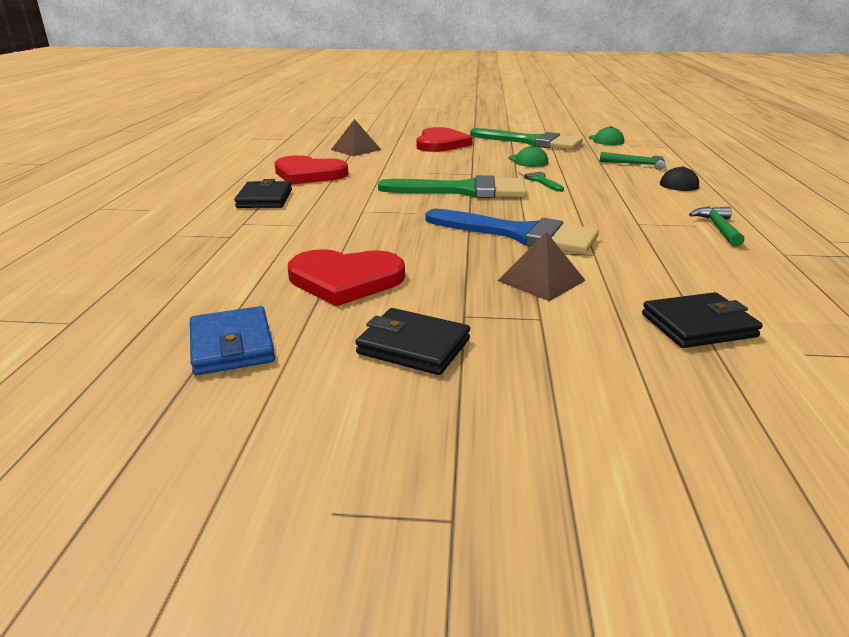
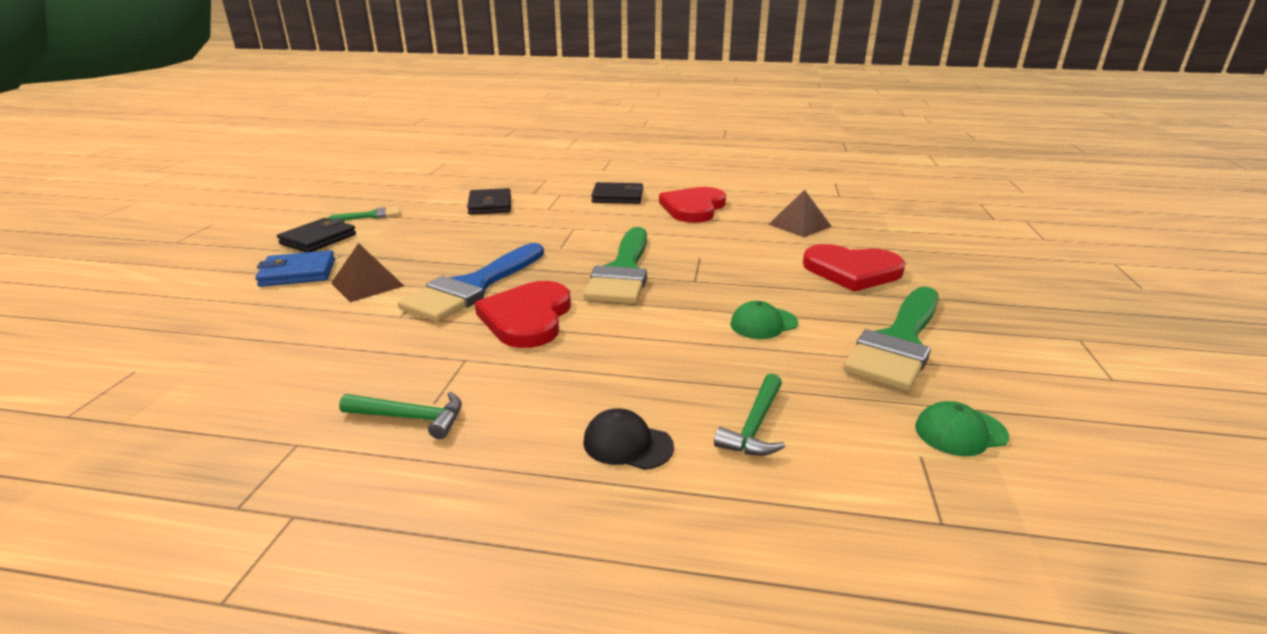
camera: 95 degrees right, 0 degrees up
blue wallet [190,306,275,375] -> blue wallet moved to [255,250,335,287]
red heart [288,249,405,306] -> red heart moved to [475,281,571,348]
green brush [518,169,564,192] -> green brush moved to [329,207,400,220]
black wallet [642,292,762,348] -> black wallet moved to [467,188,511,215]

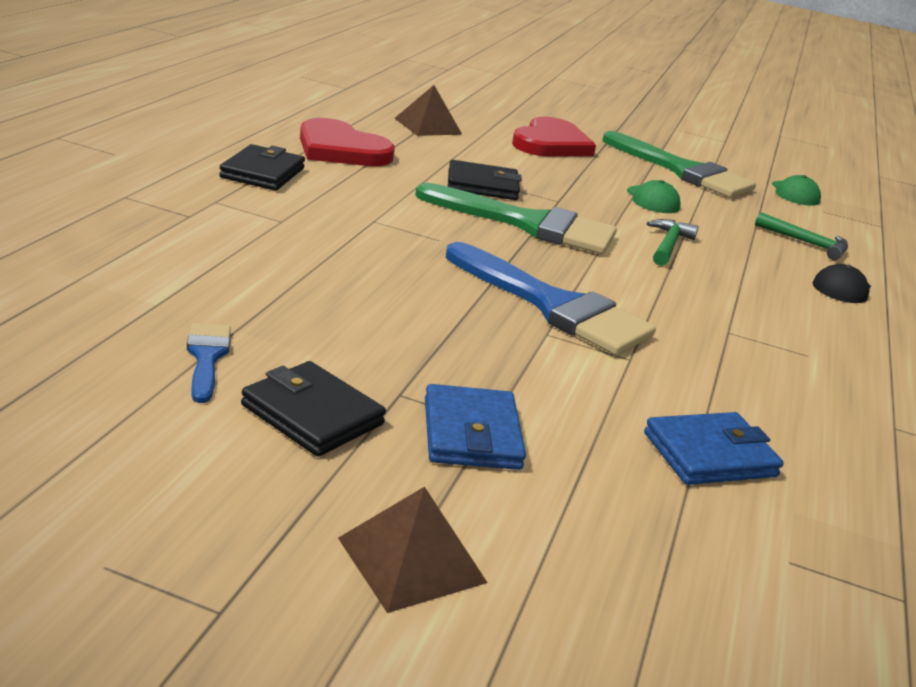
camera: 85 degrees left, 0 degrees up
green brush [329,207,400,220] -> blue brush [187,323,231,403]
brown pyramid [331,243,404,302] -> brown pyramid moved to [338,486,488,613]
green hammer [339,392,462,439] -> green hammer moved to [647,219,699,266]
black wallet [467,188,511,215] -> black wallet moved to [448,160,522,200]
red heart [475,281,571,348] -> none
none -> blue wallet [644,412,784,485]

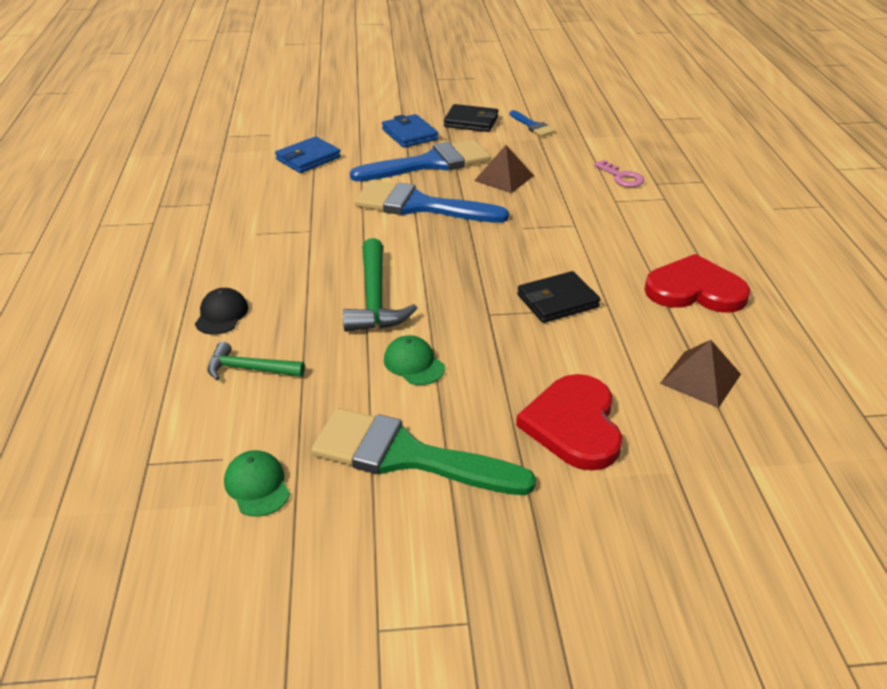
camera: 160 degrees right, 10 degrees up
black wallet [219,144,305,191] -> none
brown pyramid [338,486,488,613] -> brown pyramid moved to [474,145,534,193]
green brush [415,183,617,254] -> none
green hammer [647,219,699,266] -> green hammer [343,238,417,332], size x1.60
none -> blue brush [350,139,491,181]
none -> pink key [594,160,644,187]

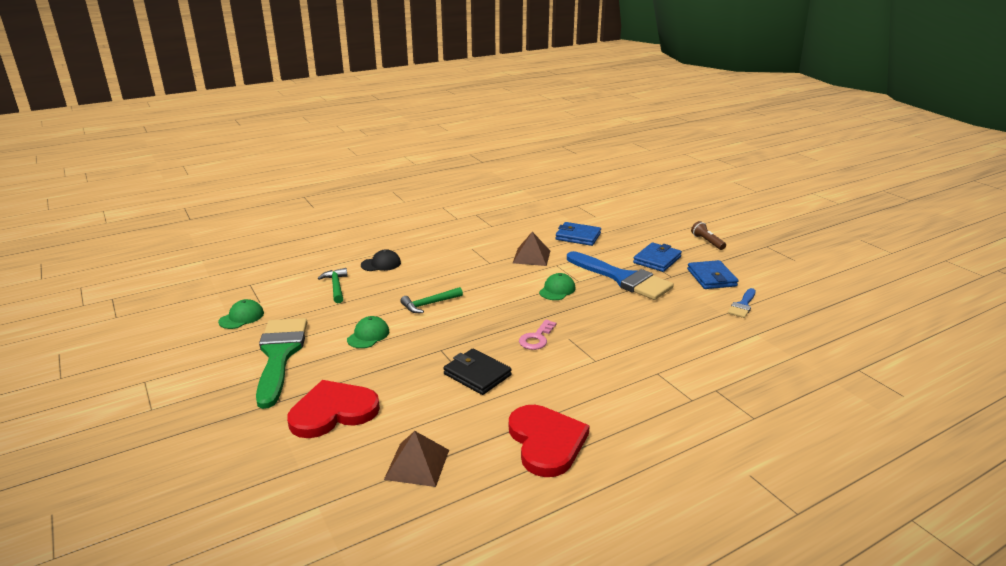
camera: 65 degrees right, 10 degrees down
green hammer [343,238,417,332] -> green hammer [401,287,463,313], size x0.63
blue brush [354,181,509,223] -> green cap [539,273,576,300]
black wallet [444,104,498,132] -> blue wallet [687,260,739,289]
brown pyramid [474,145,534,193] -> brown pyramid moved to [513,232,550,266]
pink key [594,160,644,187] -> pink key moved to [519,319,556,350]
none -> brown flashlight [691,221,726,250]

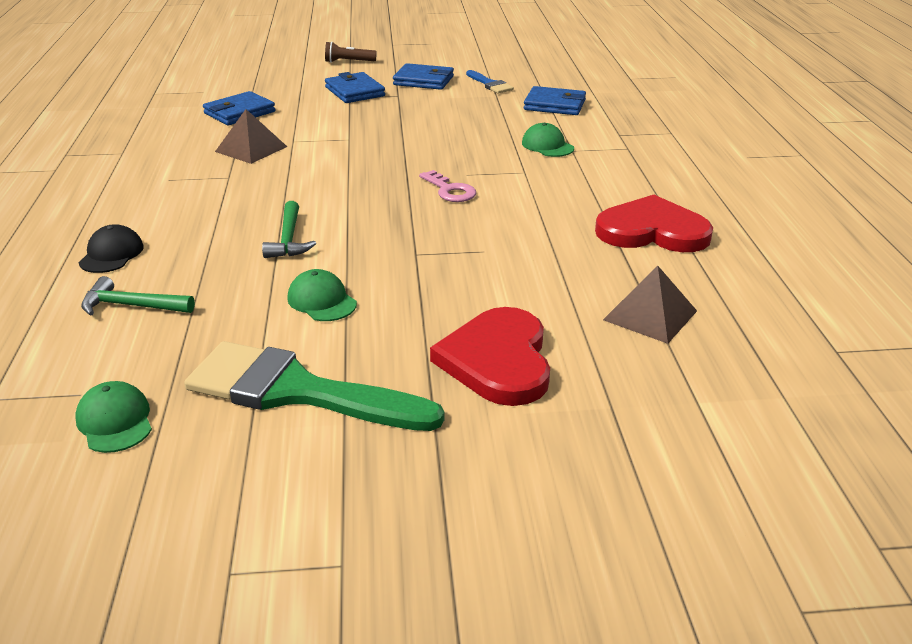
camera: 65 degrees left, 5 degrees up
black wallet [443,349,512,395] -> none
green cap [539,273,576,300] -> green cap moved to [522,123,574,157]
blue brush [567,251,674,300] -> none
none -> blue wallet [524,86,586,115]

